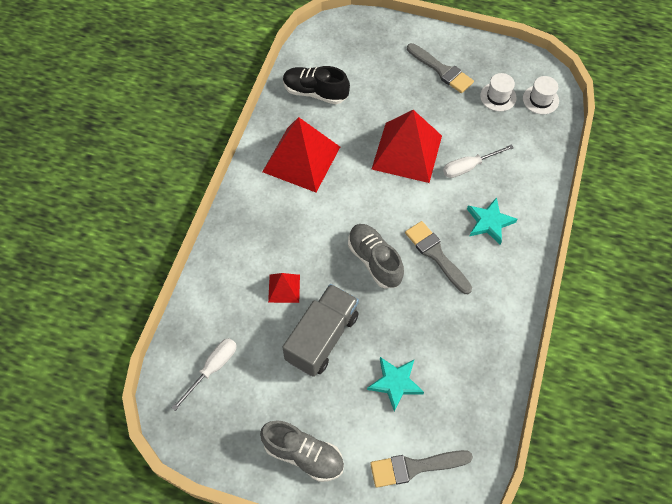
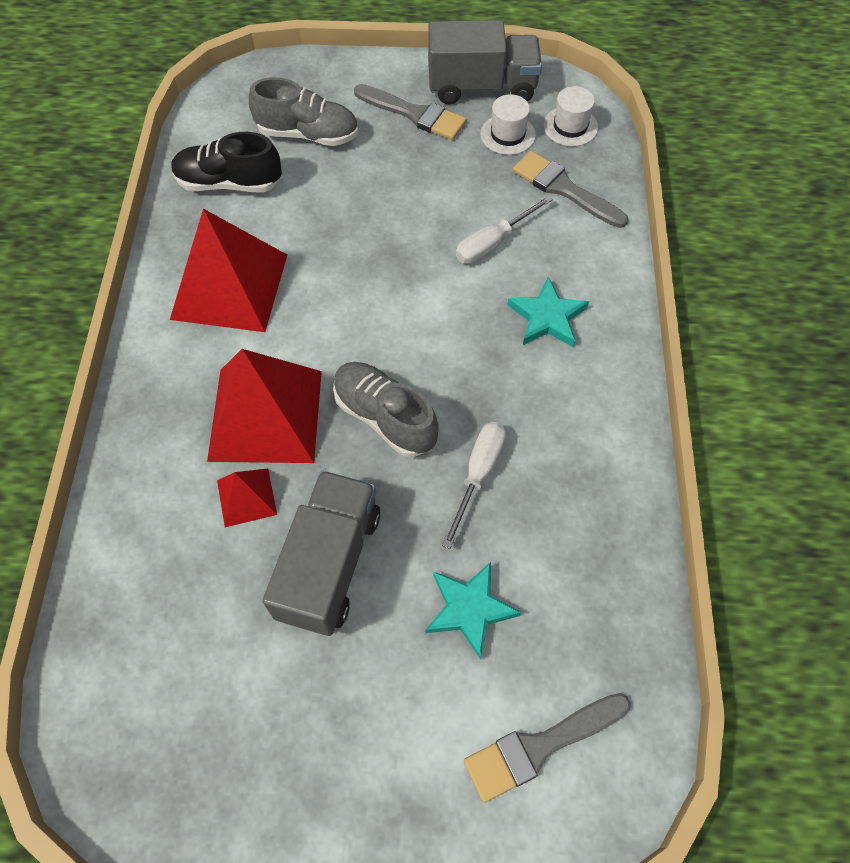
camera: 15 degrees left, 0 degrees up
white screwdriver [172,338,237,411] -> white screwdriver moved to [442,422,506,549]
grey shoe [260,420,344,482] -> grey shoe moved to [249,77,358,146]
red pyramid [372,110,442,183] -> red pyramid moved to [207,349,322,463]
grey brush [405,221,472,294] -> grey brush moved to [513,151,628,228]
none -> grey truck [428,20,542,104]

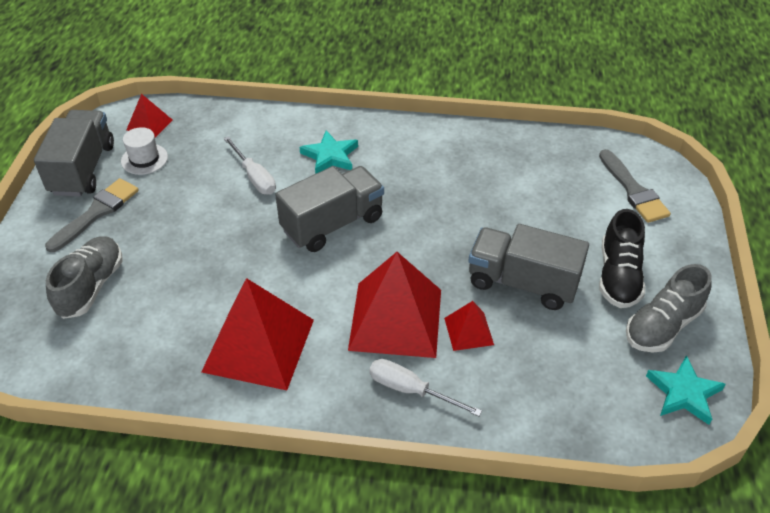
camera: 85 degrees left, 15 degrees down
black shoe [171,132,282,192] -> black shoe moved to [599,209,645,308]
grey shoe [333,362,439,457] -> grey shoe moved to [626,264,712,353]
turquoise star [426,562,522,659] -> turquoise star moved to [646,355,726,425]
white screwdriver [442,422,506,549] -> white screwdriver moved to [369,359,482,417]
grey brush [513,151,628,228] -> none
white hat [543,86,598,147] -> red pyramid [126,94,172,138]
none -> grey truck [275,166,384,252]

